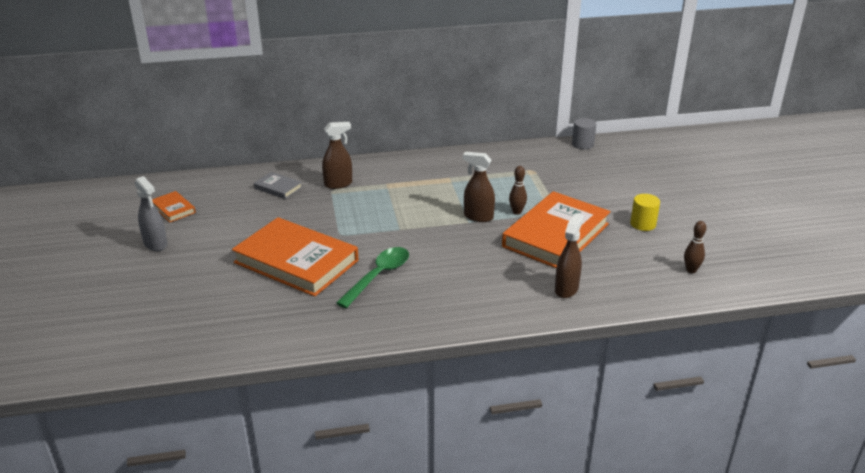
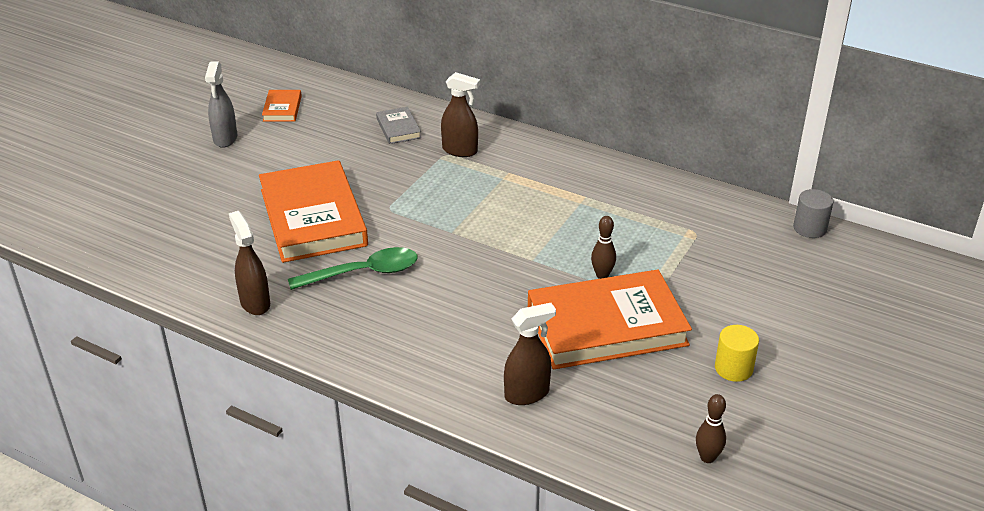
camera: 40 degrees right, 5 degrees up
brown spray bottle [463,152,495,222] -> brown spray bottle moved to [229,211,270,315]

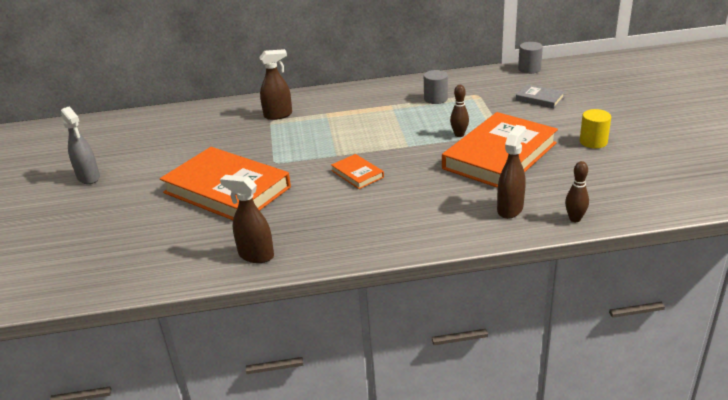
camera: 35 degrees left, 5 degrees down
orange book [262,90,302,122] -> orange book moved to [331,154,384,189]
green spoon [288,247,418,290] -> none
grey book [376,107,421,144] -> grey book moved to [516,84,565,108]
brown bowling pin [696,394,726,463] -> brown bowling pin moved to [565,161,589,222]
none -> grey cylinder [424,70,448,104]

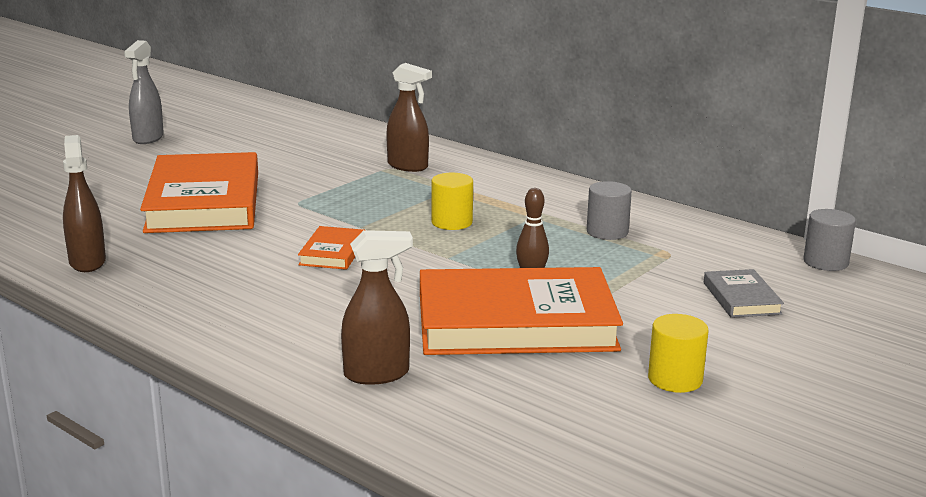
camera: 45 degrees right, 10 degrees down
brown bowling pin [565,161,589,222] -> none
none -> yellow cylinder [431,173,473,230]

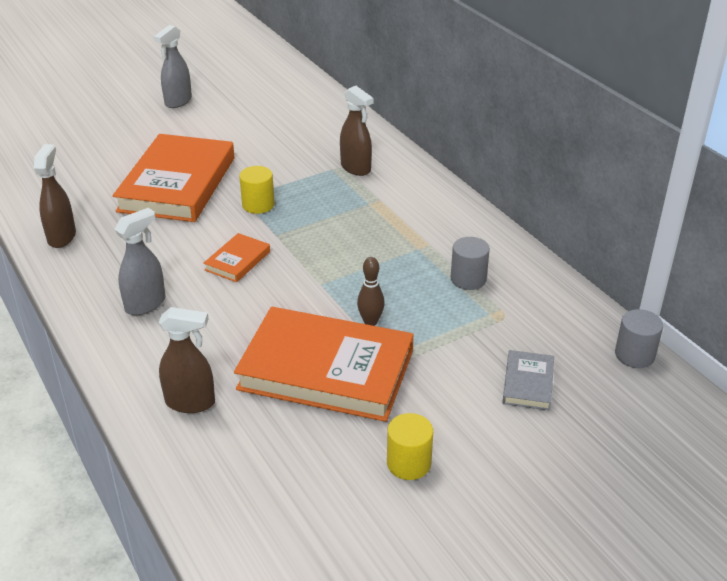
camera: 20 degrees right, 15 degrees up
yellow cylinder [431,173,473,230] -> yellow cylinder moved to [239,166,275,214]
none -> grey spray bottle [114,208,166,316]

